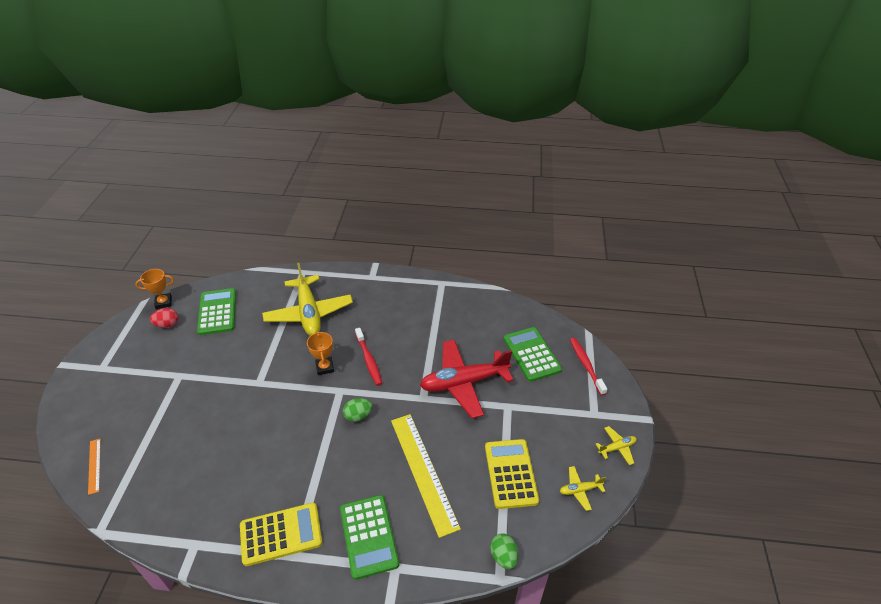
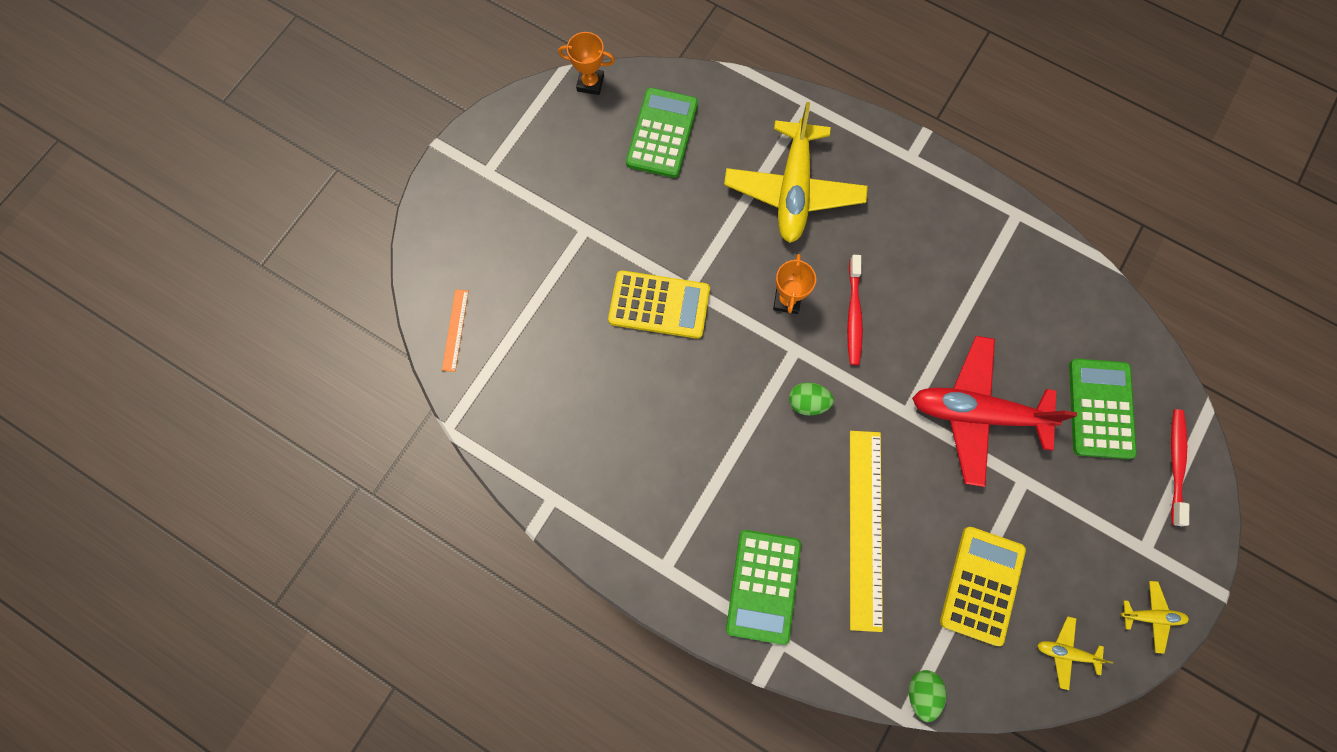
camera: 25 degrees right, 30 degrees up
red egg [150,308,178,328] -> none
yellow calculator [240,503,322,566] -> yellow calculator moved to [608,270,710,339]

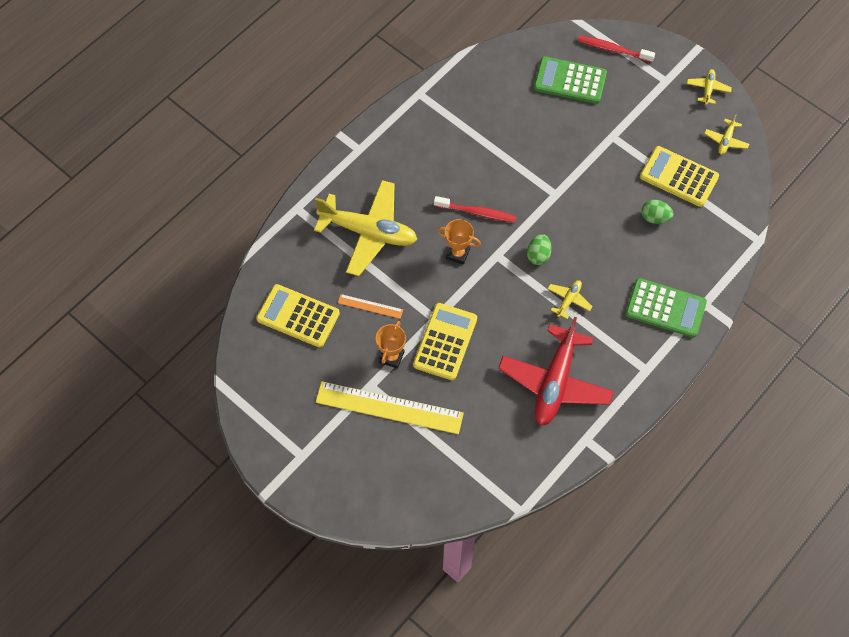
camera: 80 degrees left, 10 degrees down
orange ruler [442,289,469,372] -> orange ruler moved to [338,294,403,319]
orange trophy [558,32,615,95] -> orange trophy moved to [376,321,406,369]
green calculator [626,88,698,178] -> yellow calculator [256,284,340,348]
yellow ruler [850,431,883,632] -> yellow ruler moved to [316,381,464,434]
green egg [909,670,946,722] -> green egg moved to [641,200,673,224]
red plane [912,336,1077,487] -> red plane moved to [498,317,614,426]
none -> yellow plane [547,280,593,319]

